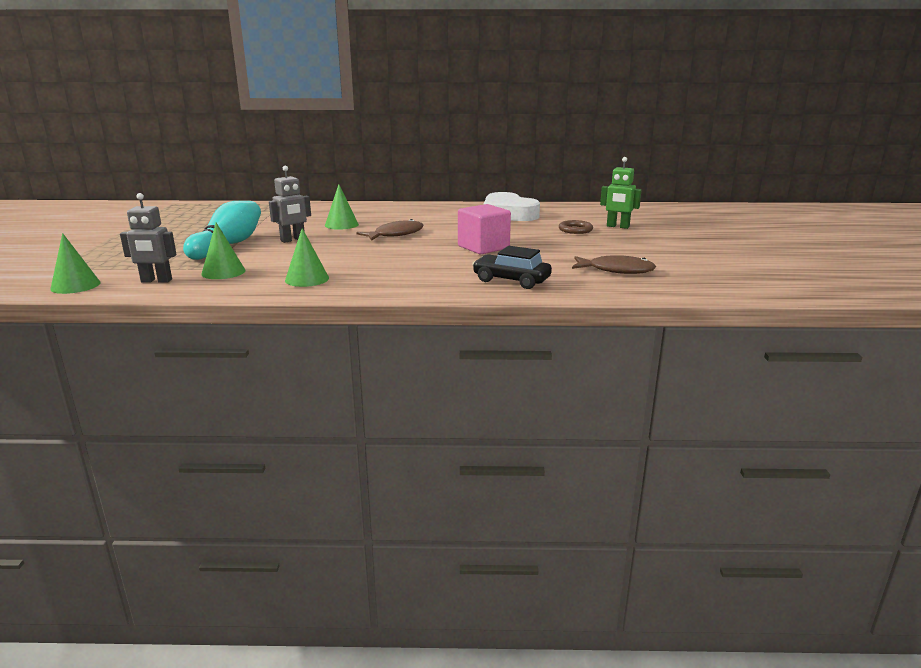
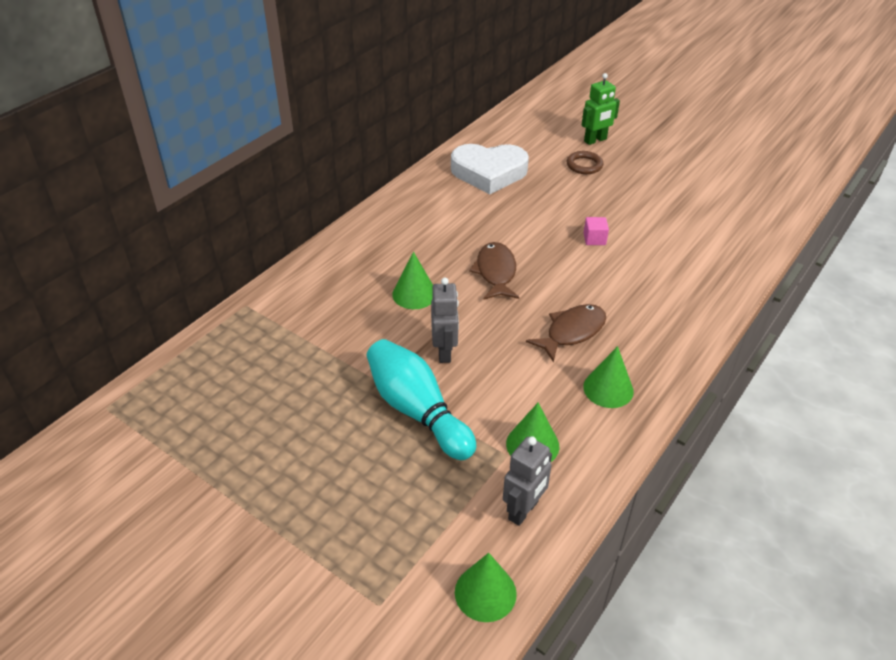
camera: 55 degrees left, 20 degrees up
pink cube [458,204,511,254] -> pink cube [584,217,609,245], size x0.49
black car [472,246,552,289] -> none
brown fish [572,255,656,274] -> brown fish moved to [526,304,606,363]

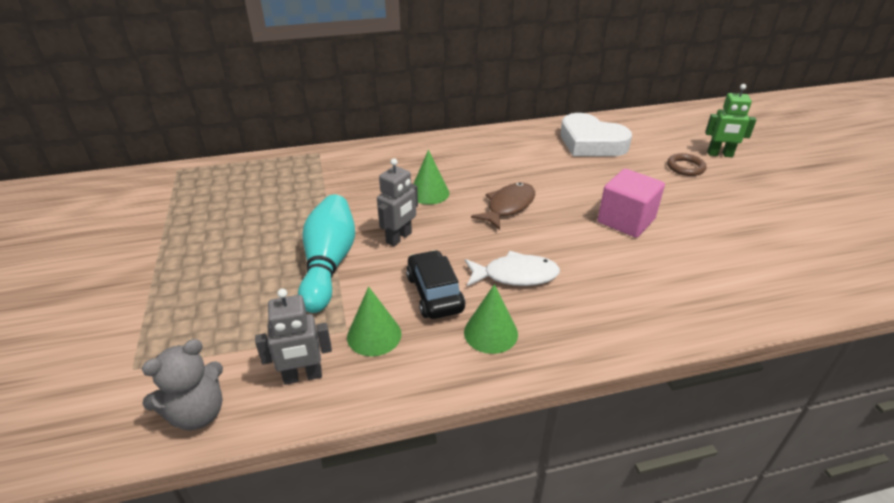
camera: 40 degrees right, 5 degrees down
green cone [455,553,517,622] -> grey teddy bear [142,339,223,430]
brown fish [526,304,606,363] -> white fish [465,251,560,286]
pink cube [584,217,609,245] -> pink cube [597,169,665,238], size x2.06
none -> black car [406,250,465,319]

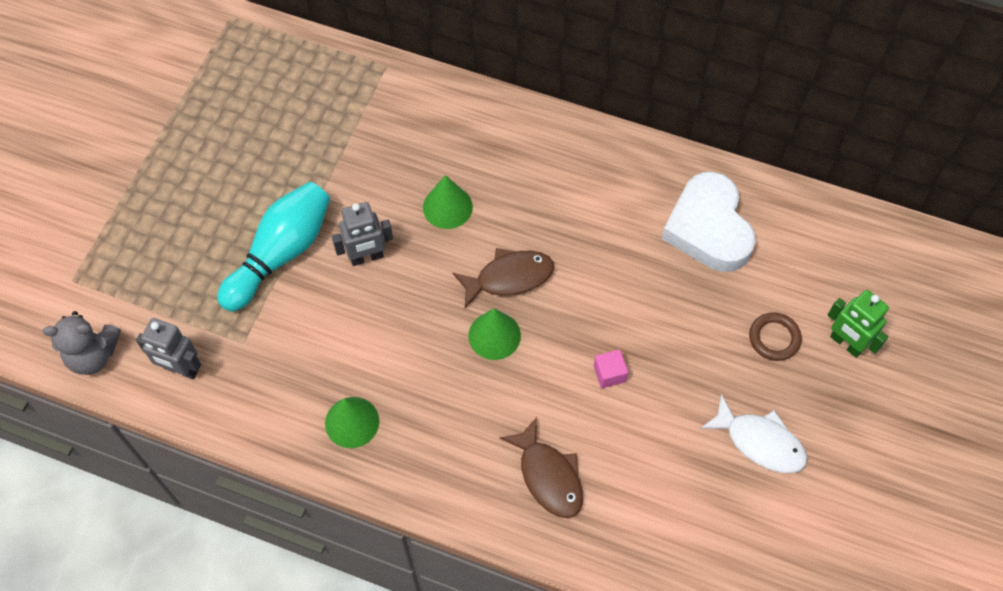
camera: 35 degrees right, 25 degrees up
green cone [347,287,402,356] -> green cone moved to [468,308,521,360]
black car [406,250,465,319] -> none
white fish [465,251,560,286] -> white fish moved to [700,394,807,473]
pink cube [597,169,665,238] -> pink cube [594,350,628,388], size x0.49
none -> brown fish [500,417,583,518]

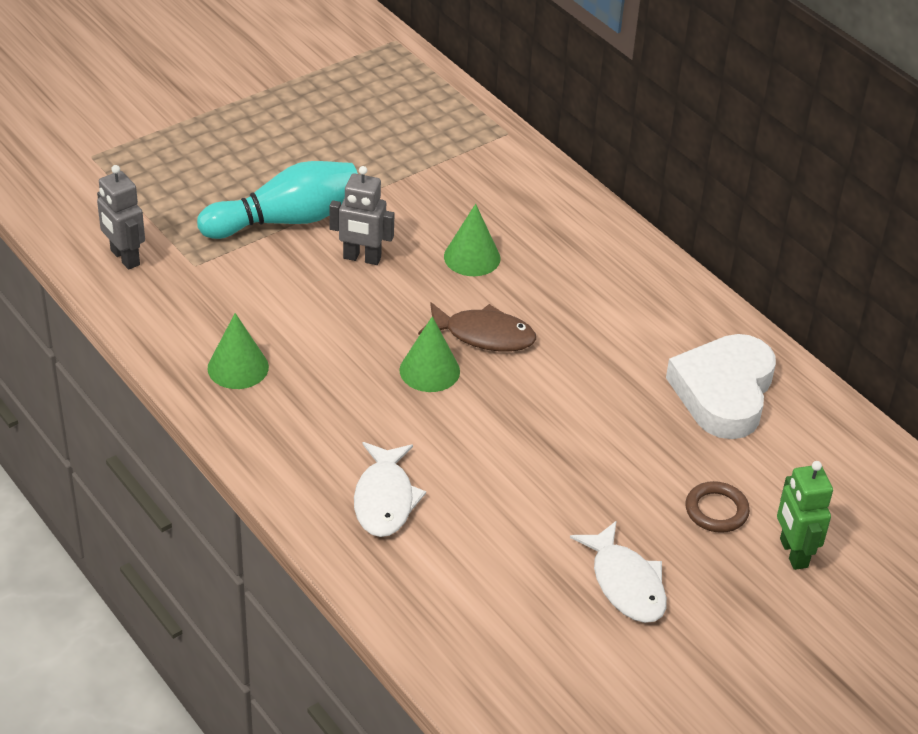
camera: 30 degrees right, 20 degrees down
grey teddy bear [43,311,121,375] -> none
brown fish [500,417,583,518] -> white fish [354,442,426,537]
pink cube [594,350,628,388] -> none

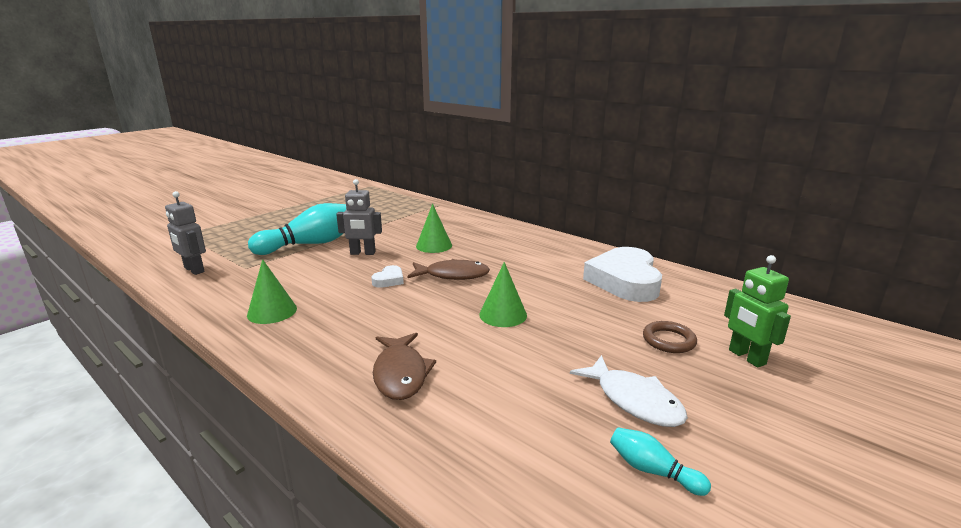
camera: 10 degrees left, 20 degrees down
white fish [354,442,426,537] -> brown fish [373,333,436,400]
green cone [399,316,460,392] -> green cone moved to [479,262,527,327]
none -> white heart [371,265,404,288]
none -> turquoise bowling pin [610,427,711,496]

